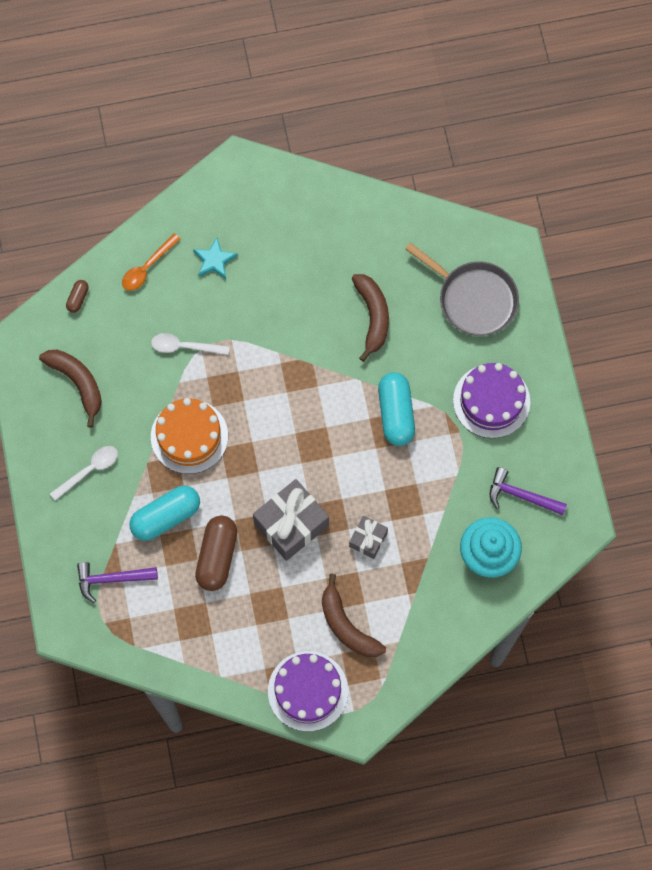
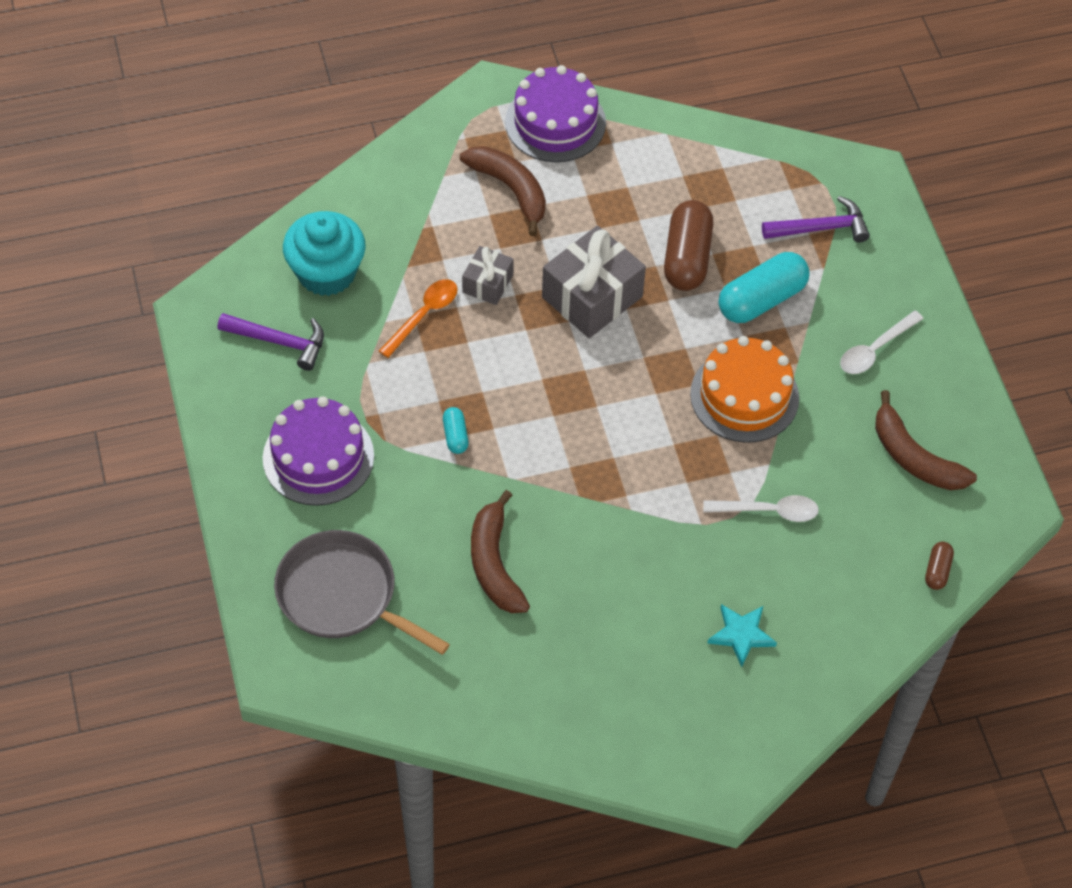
camera: 175 degrees right, 15 degrees down
orange spoon [122,233,180,291] -> orange spoon moved to [379,279,458,358]
turquoise capsule [378,372,415,446] -> turquoise capsule [443,407,469,454], size x0.48

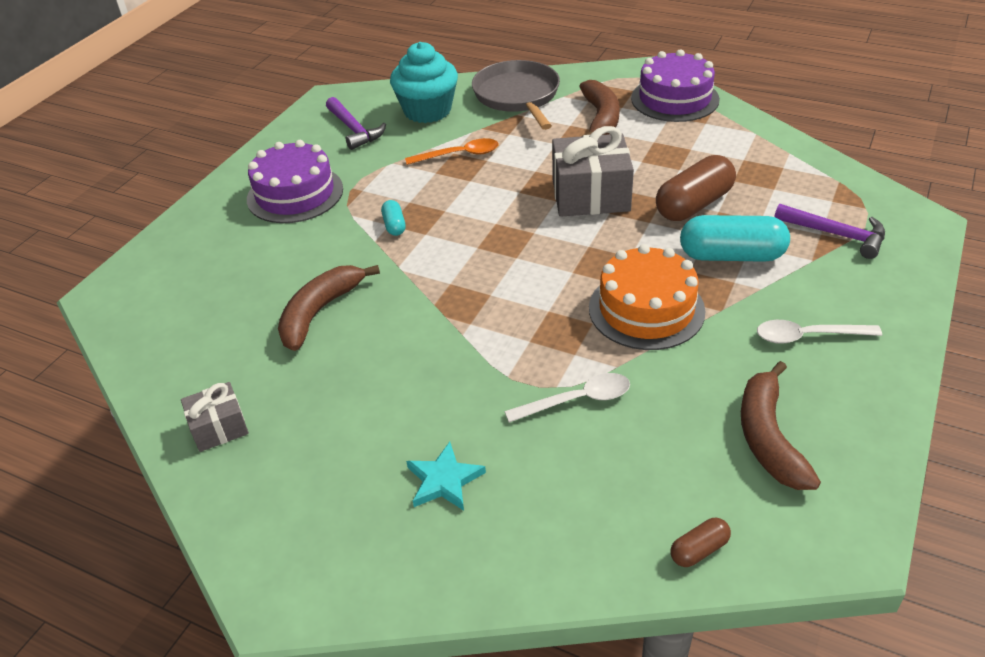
camera: 45 degrees right, 15 degrees down
grey pan [274,530,450,655] -> grey pan moved to [472,60,560,130]
turquoise capsule [443,407,469,454] -> turquoise capsule turned 45 degrees counterclockwise [381,200,406,236]
grey gift [462,246,514,305] -> grey gift moved to [181,382,249,452]
white spoon [703,495,819,522] -> white spoon turned 60 degrees counterclockwise [504,373,630,423]

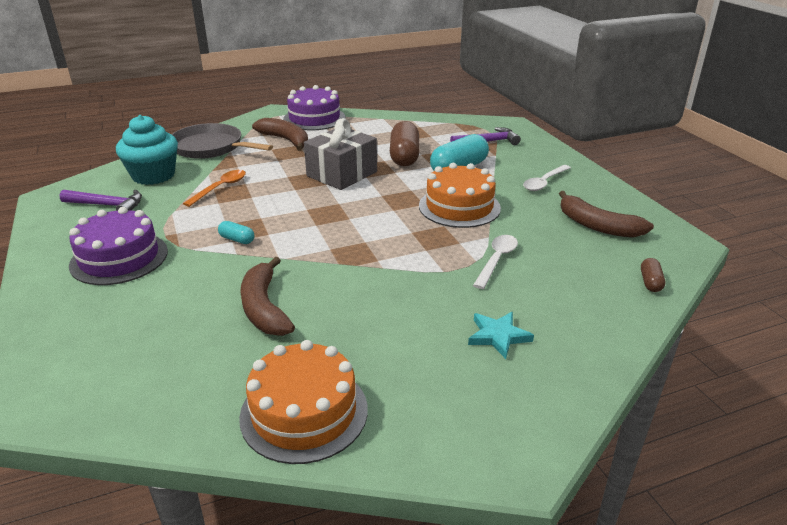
camera: 50 degrees left, 10 degrees down
grey gift [181,382,249,452] -> orange cake [239,340,368,464]

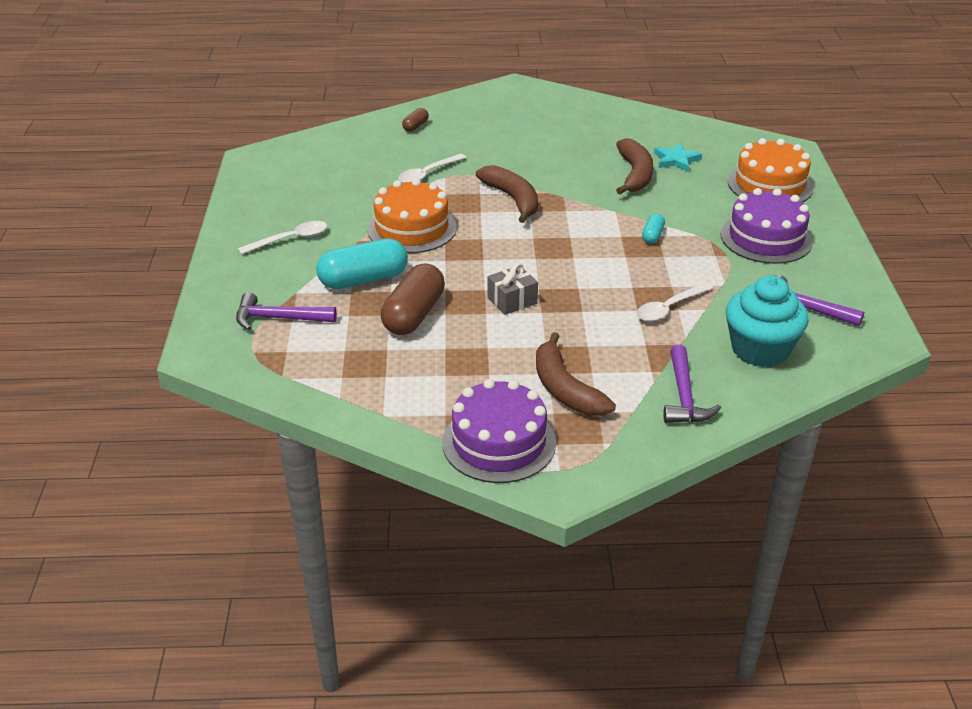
camera: 160 degrees left, 5 degrees up
grey pan [171,123,273,159] -> purple hammer [663,345,721,423]
orange spoon [183,170,246,207] -> white spoon [636,282,713,322]
turquoise capsule [218,221,255,244] -> turquoise capsule turned 60 degrees clockwise [642,214,665,244]
orange cake [239,340,368,464] -> orange cake moved to [728,138,814,202]
grey gift [304,118,377,190] -> grey gift [488,263,538,315], size x0.55
turquoise star [468,312,534,359] -> turquoise star moved to [654,143,702,172]
brown banana [559,191,654,238] -> brown banana moved to [476,165,538,223]
brown capsule [641,258,665,292] -> brown capsule moved to [402,108,429,132]

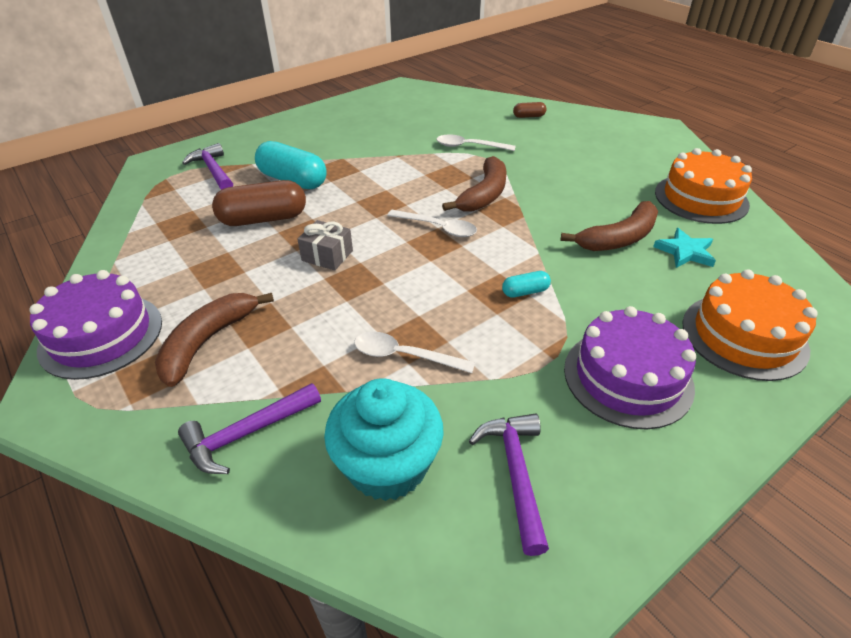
camera: 55 degrees right, 5 degrees up
white spoon [238,221,327,255] -> white spoon moved to [387,210,477,237]
orange cake [367,179,457,253] -> orange cake moved to [655,148,752,224]

